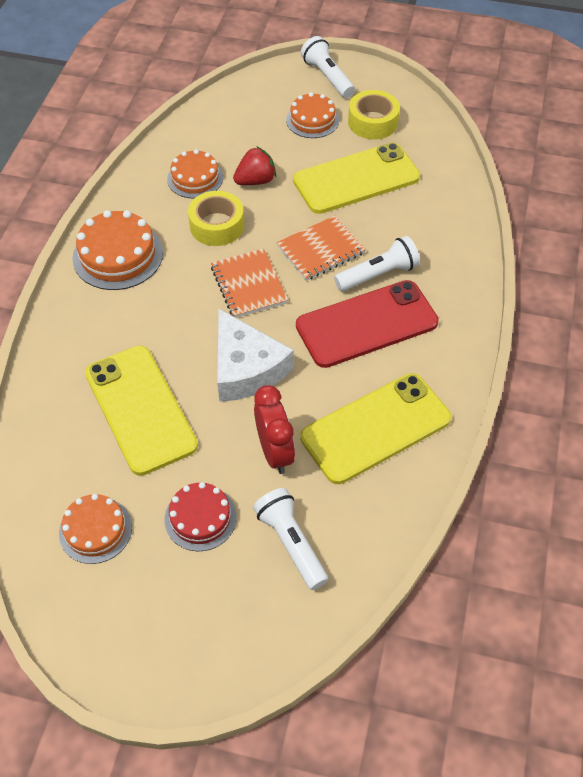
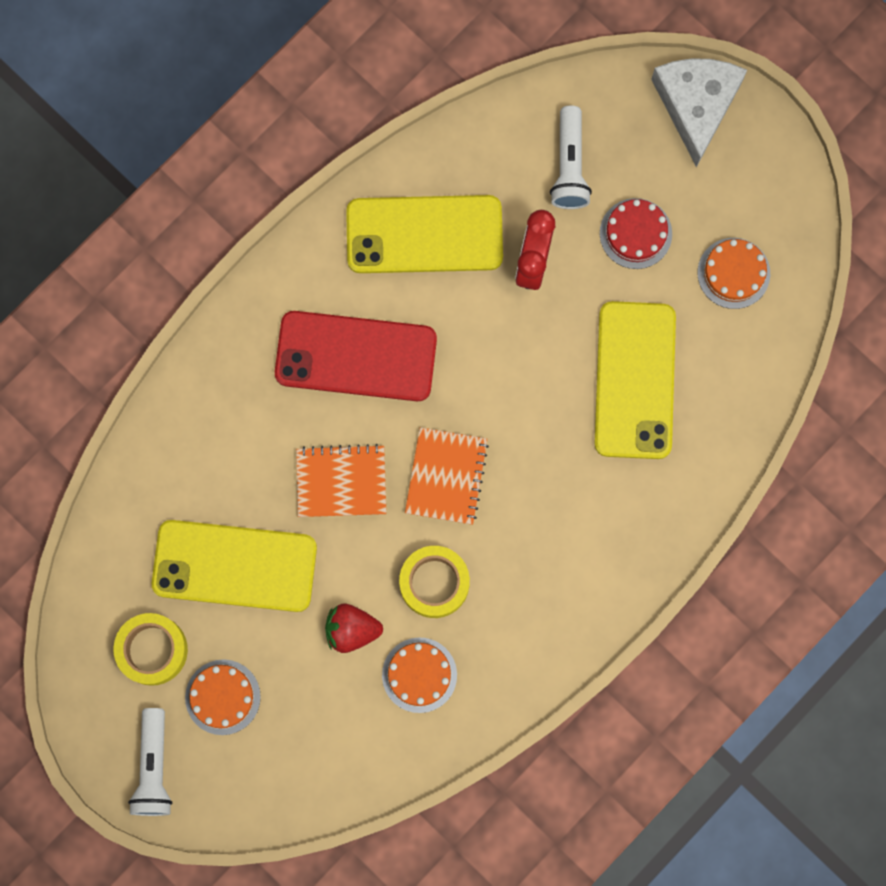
camera: 150 degrees left, 25 degrees up
orange cake [72,210,163,290] -> none
white cheese [217,309,294,402] -> white cheese moved to [651,58,747,167]
white flashlight [334,236,420,291] -> none

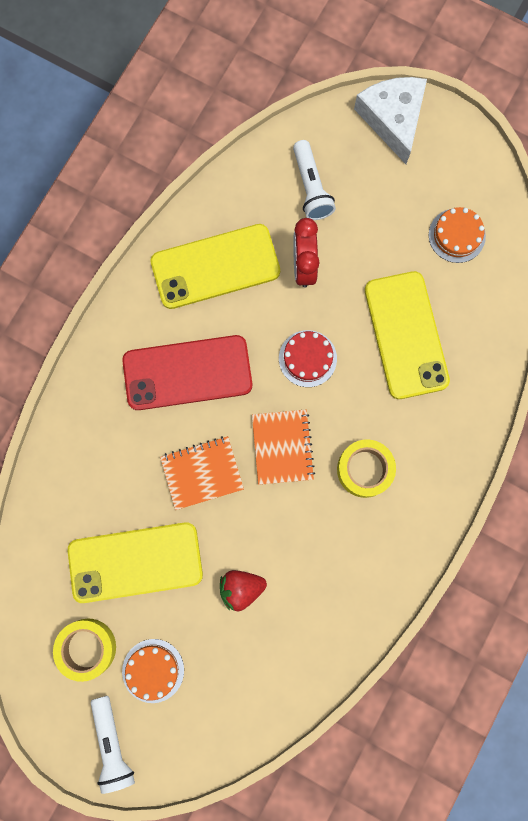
camera: 15 degrees left, 0 degrees up
orange cake [382,638,457,713] -> none
yellow tape [399,546,470,618] -> yellow tape moved to [337,439,396,498]
red cake [600,198,672,269] -> red cake moved to [279,330,337,387]

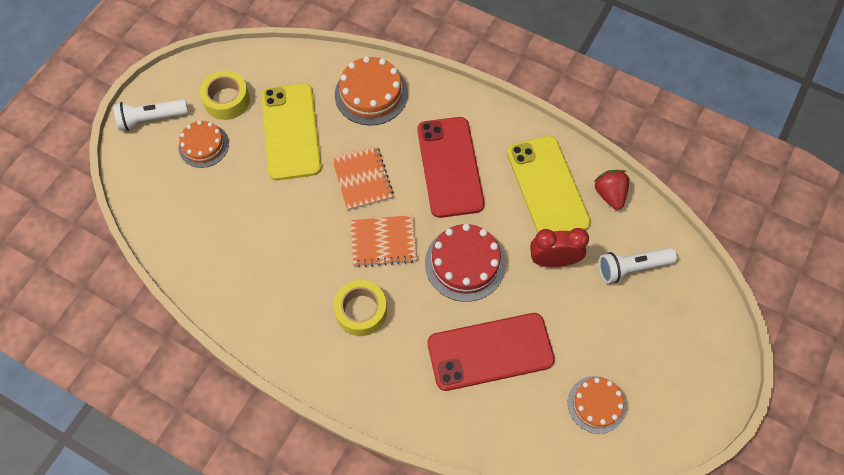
camera: 90 degrees right, 15 degrees down
red strawberry [220,570,267,611] -> red strawberry moved to [594,170,629,210]
red cake [279,330,337,387] -> red cake [425,224,506,302], size x1.51
white cheese [354,77,427,164] -> none
yellow phone [365,271,450,399] -> red phone [428,313,555,391]
none -> orange cake [335,56,408,125]

